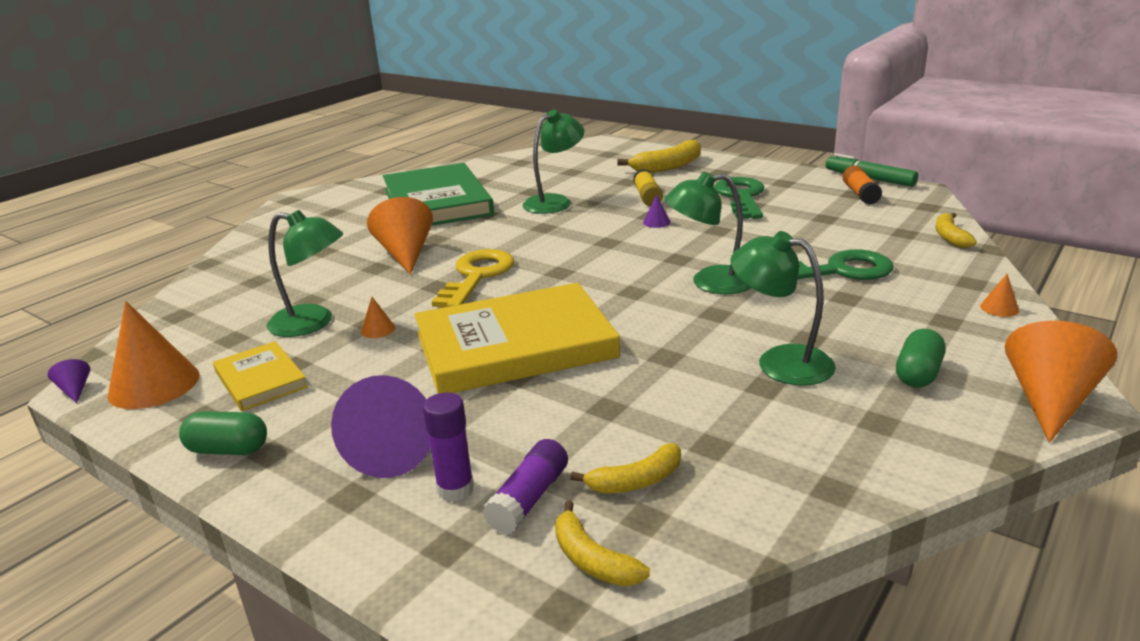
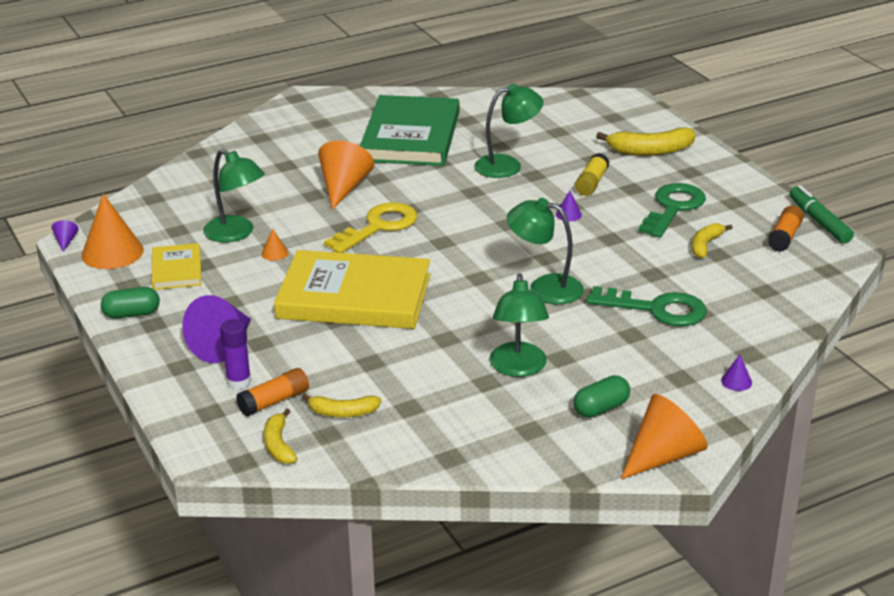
camera: 25 degrees right, 5 degrees up
green capsule [179,411,267,455] -> green capsule turned 45 degrees counterclockwise [101,287,160,319]
purple glue stick [483,439,568,534] -> orange glue stick [236,368,309,417]
green lamp [730,231,836,386] -> green lamp turned 150 degrees counterclockwise [489,273,549,377]
yellow banana [936,213,977,248] -> yellow banana moved to [692,223,732,258]
orange cone [980,274,1019,317] -> purple cone [721,355,752,391]

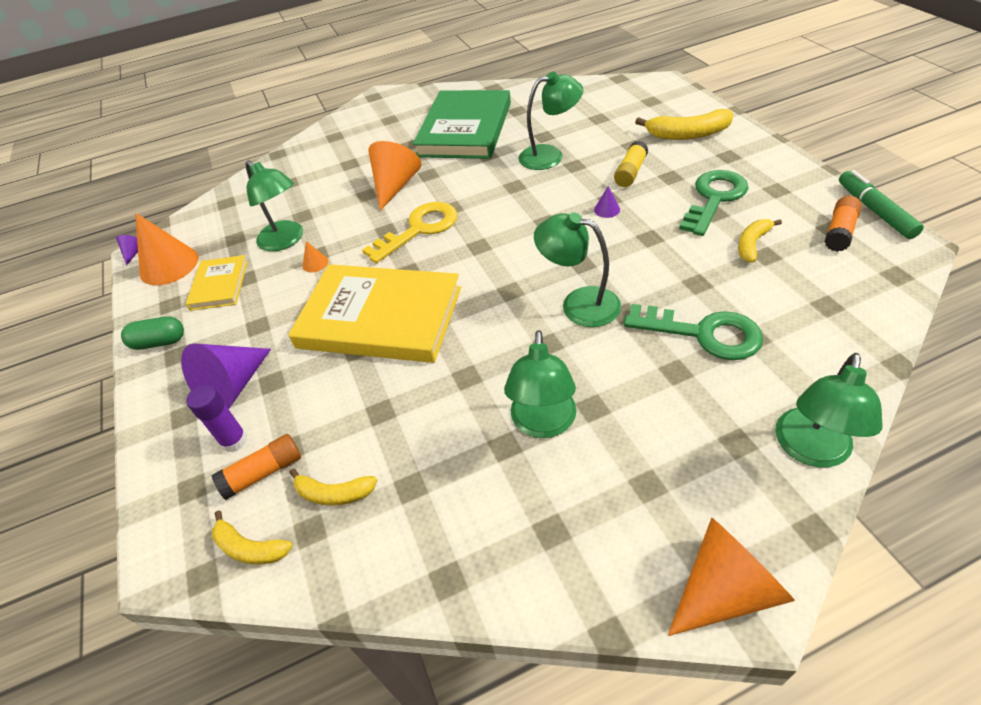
camera: 10 degrees right, 15 degrees up
yellow banana [264,409,298,464] -> yellow banana turned 60 degrees counterclockwise [212,510,293,564]
green capsule [573,375,630,418] -> none
purple cone [721,355,752,391] -> green lamp [775,353,883,467]

